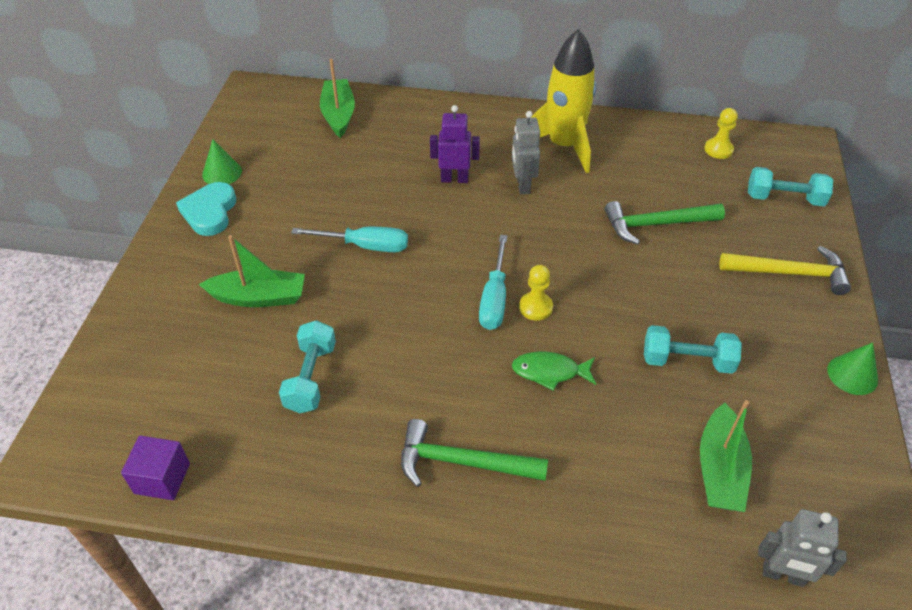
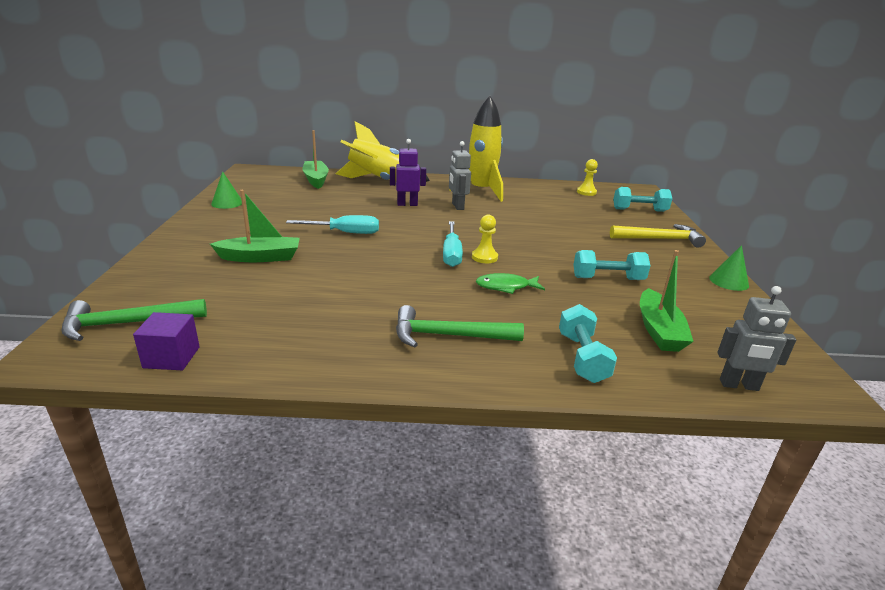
camera: 10 degrees left, 20 degrees down
turquoise heart [176,182,236,236] -> none
turquoise dumbbell [279,320,336,413] -> turquoise dumbbell moved to [559,304,617,383]
green hammer [605,201,725,245] -> green hammer moved to [62,299,207,341]
none -> yellow rocket [336,121,430,182]

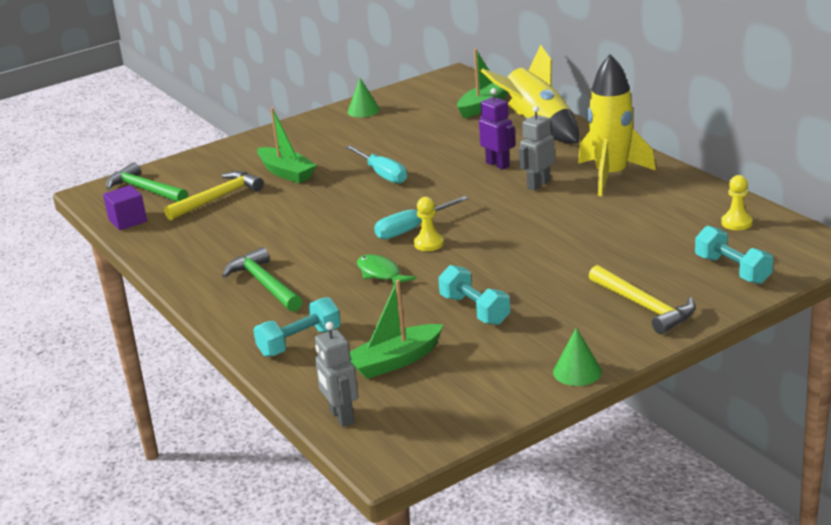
camera: 60 degrees right, 0 degrees up
none -> yellow hammer [164,171,264,220]

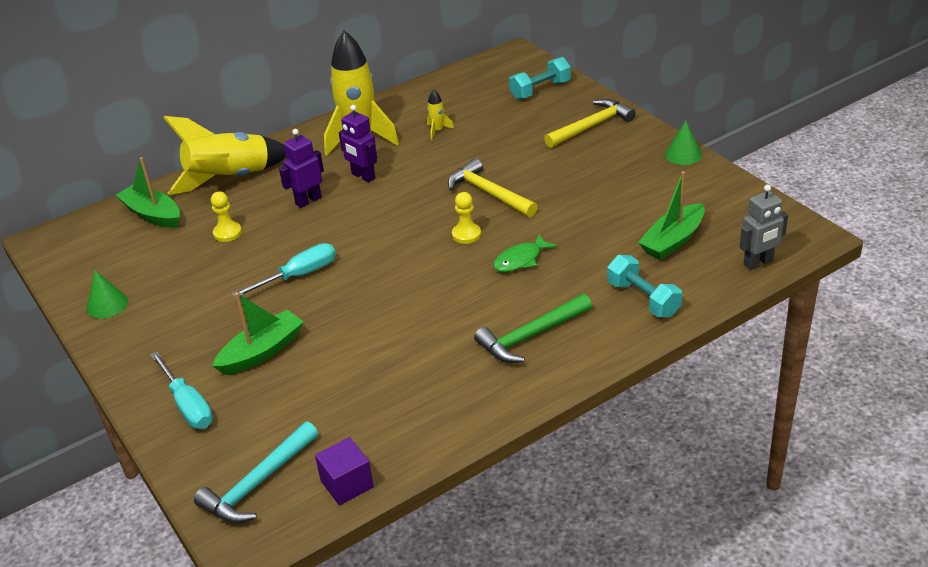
camera: 90 degrees left, 10 degrees up
green hammer [106,162,188,202] -> turquoise hammer [194,421,318,524]
yellow hammer [164,171,264,220] -> yellow hammer moved to [448,158,538,217]
green boat [350,280,444,379] -> green boat turned 75 degrees clockwise [638,171,705,260]
turquoise screwdriver [374,196,468,239] -> turquoise screwdriver moved to [151,352,213,429]
turquoise dumbbell [438,265,510,325] -> none
grey robot [518,106,555,191] -> purple robot [339,105,377,182]
yellow pawn [721,175,753,230] -> yellow pawn moved to [211,191,242,242]
none -> yellow rocket [427,89,454,140]

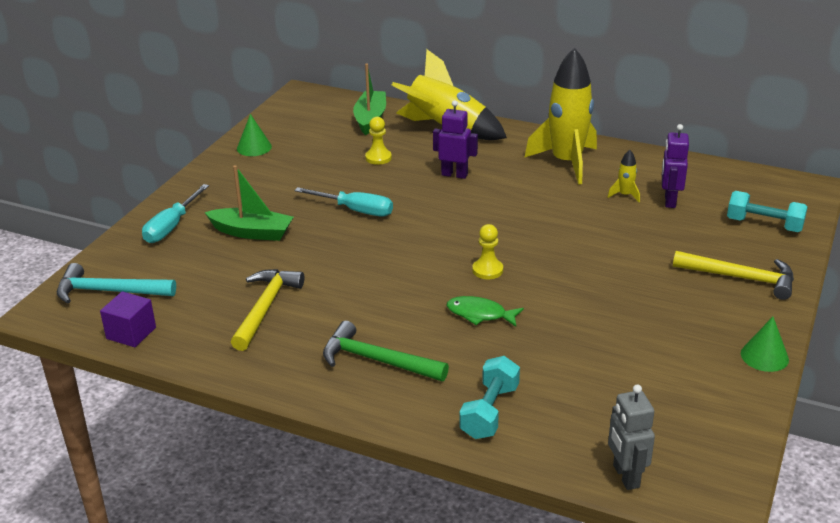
camera: 55 degrees right, 5 degrees down
purple robot [339,105,377,182] -> purple robot moved to [662,124,689,208]
yellow hammer [448,158,538,217] -> yellow hammer moved to [231,269,304,351]
green boat [638,171,705,260] -> none
grey robot [740,185,788,270] -> grey robot turned 45 degrees clockwise [608,384,655,490]

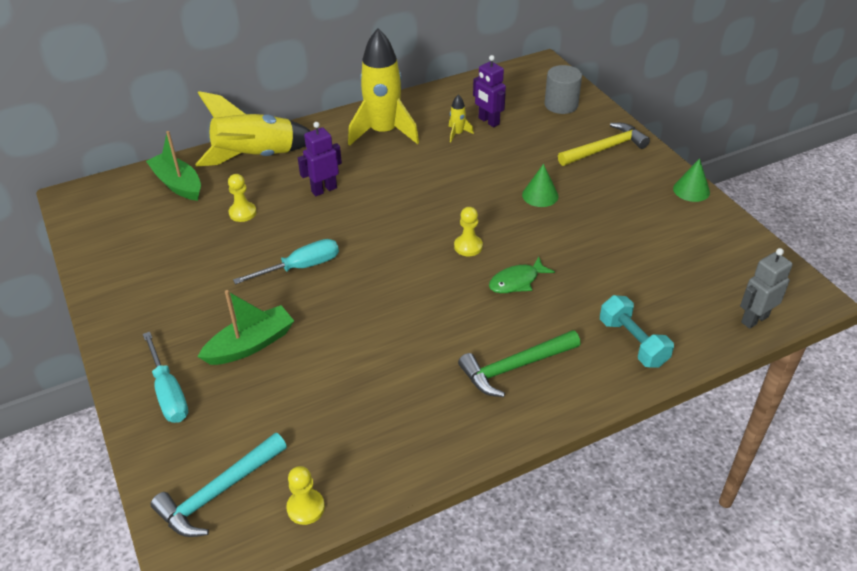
camera: 50 degrees left, 10 degrees up
purple cube [100,291,156,347] -> yellow pawn [286,466,325,525]
yellow hammer [231,269,304,351] -> none
green cone [237,114,272,156] -> green cone moved to [522,164,558,207]
grey robot [608,384,655,490] -> grey robot turned 120 degrees clockwise [740,248,793,329]
turquoise dumbbell [727,191,808,232] -> grey cylinder [545,65,582,114]

